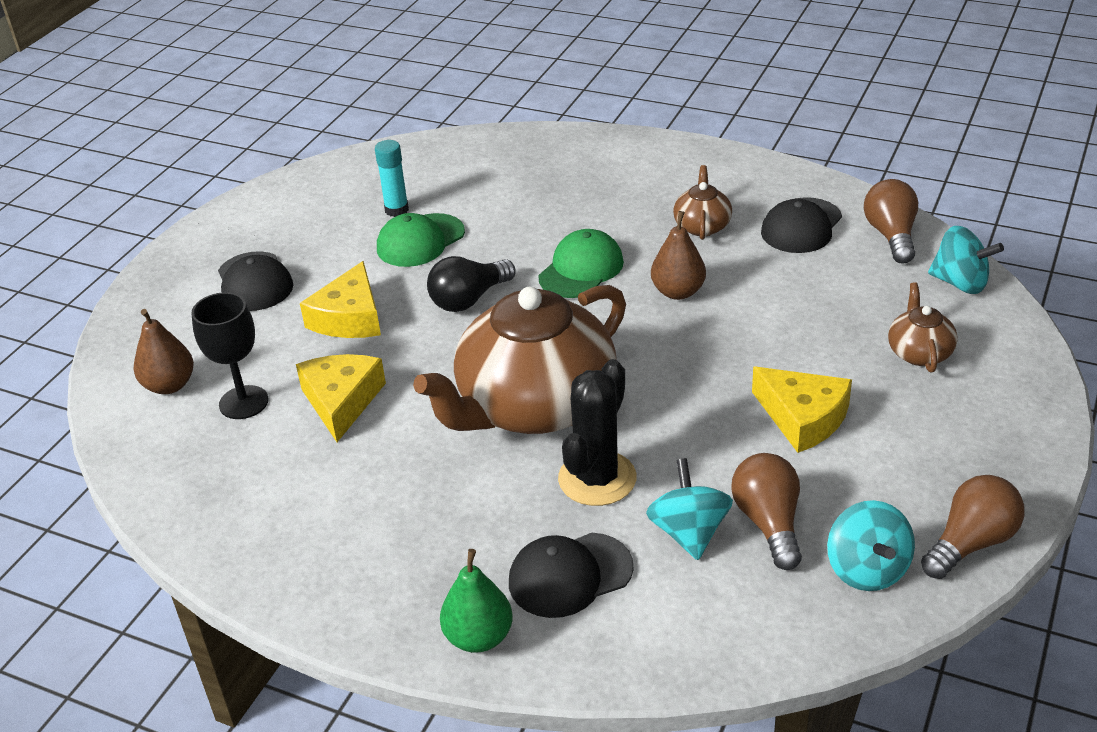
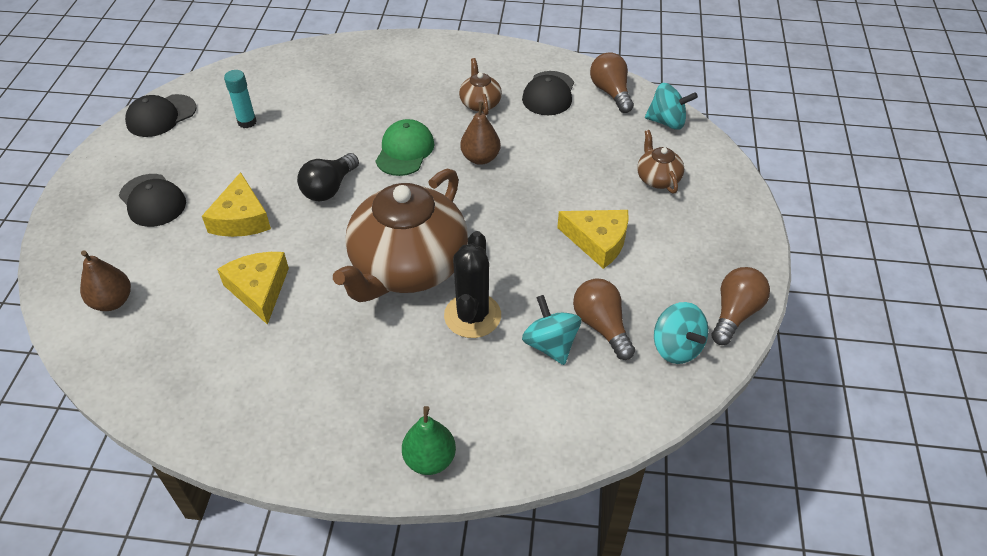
camera: 20 degrees left, 10 degrees up
black goblet [191,292,269,419] -> none
green cap [377,213,465,267] -> none
black cap [509,533,633,618] -> black cap moved to [125,94,196,137]

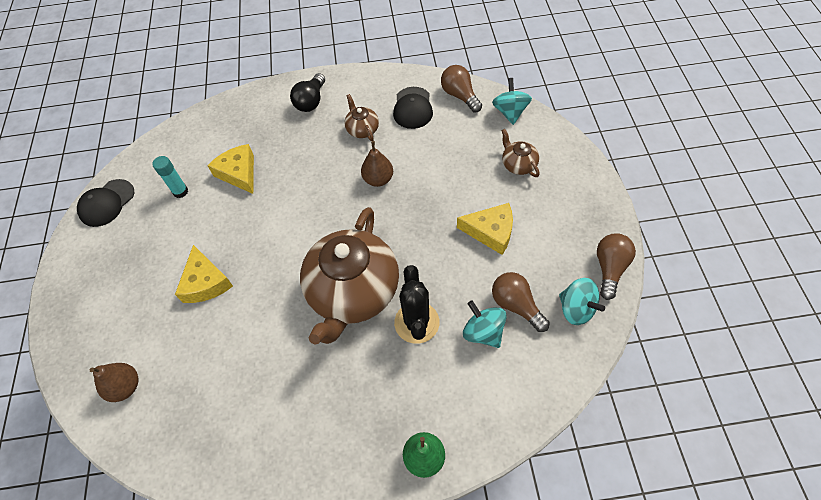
camera: 10 degrees left, 10 degrees up
black cap [119,174,186,227] -> none
yellow cheese [217,252,289,325] -> yellow cheese moved to [207,144,254,194]
black light bulb [297,153,359,201] -> black light bulb moved to [290,73,325,112]
green cap [376,119,434,176] -> none
turquoise spinning top [645,83,698,130] -> turquoise spinning top turned 90 degrees counterclockwise [492,78,532,125]

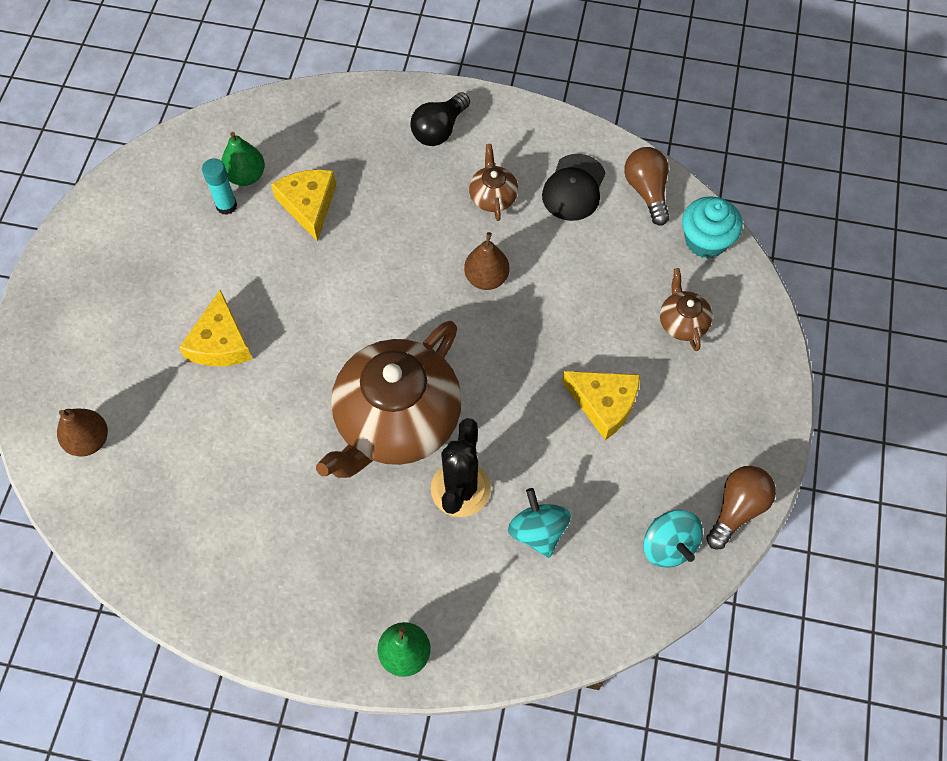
camera: 15 degrees right, 5 degrees up
black cap [77,179,134,227] -> none
turquoise spinning top [492,78,532,125] -> turquoise cupcake [682,196,743,259]
brown light bulb [492,272,550,332] -> none
none -> green pear [221,132,265,186]

